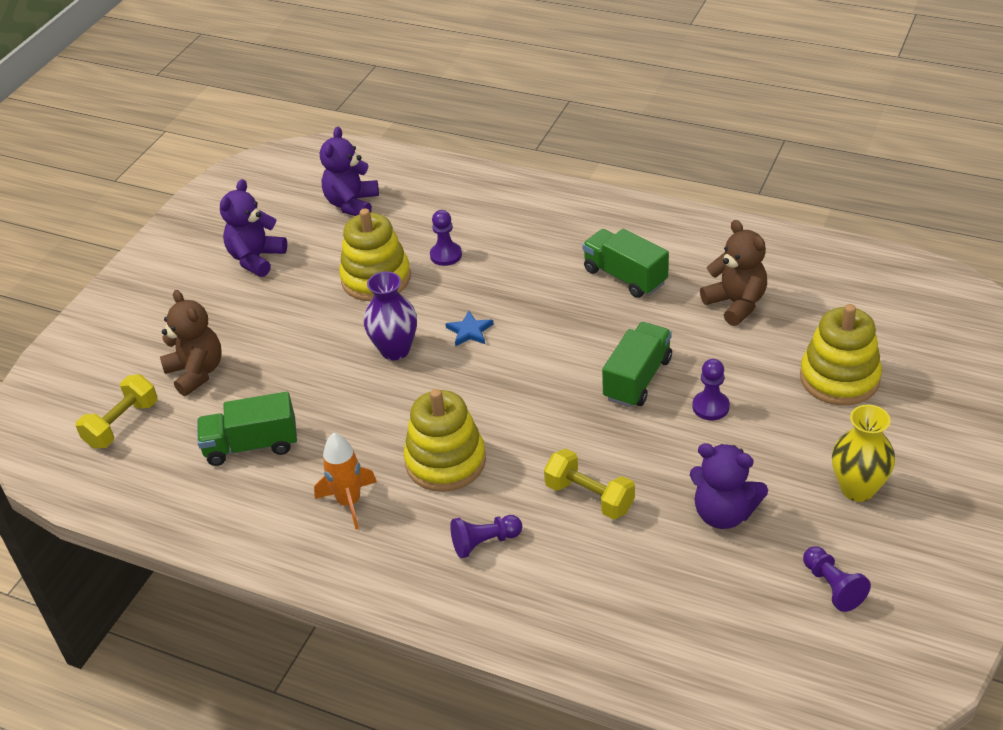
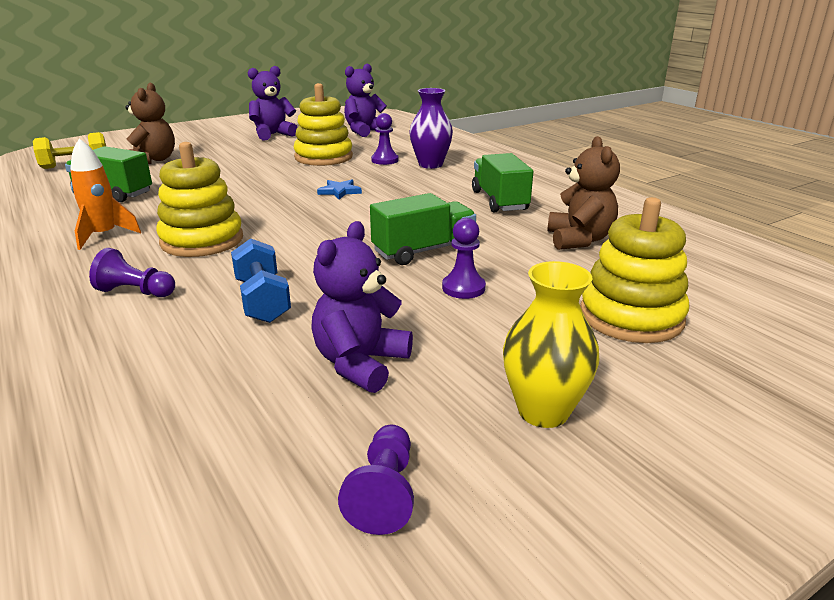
camera: 30 degrees right, 15 degrees down
purple vase [364,271,417,360] -> purple vase moved to [409,88,453,169]
yellow dumbbell [544,449,635,519] -> blue dumbbell [231,238,291,323]
purple teddy bear [690,443,768,529] -> purple teddy bear turned 60 degrees clockwise [311,221,413,393]

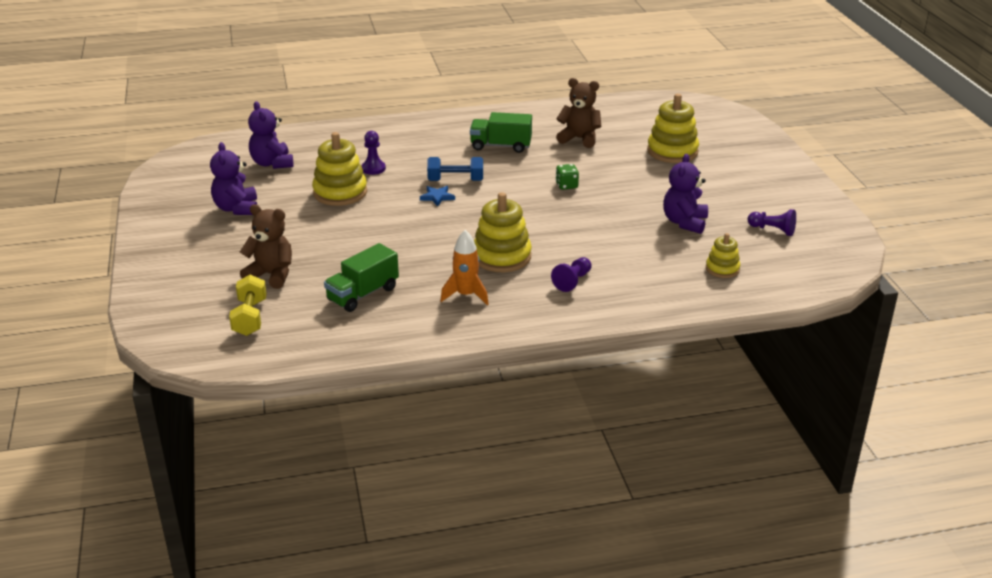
camera: 70 degrees left, 5 degrees up
blue dumbbell [231,238,291,323] -> blue dumbbell moved to [427,157,483,181]
purple teddy bear [311,221,413,393] -> purple teddy bear turned 60 degrees clockwise [663,154,708,234]
green truck [370,193,476,265] -> green dice [555,164,579,190]
purple vase [409,88,453,169] -> none
purple pawn [442,218,486,299] -> none
yellow vase [503,261,599,428] -> none
none -> yellow stacking toy [706,233,740,278]

